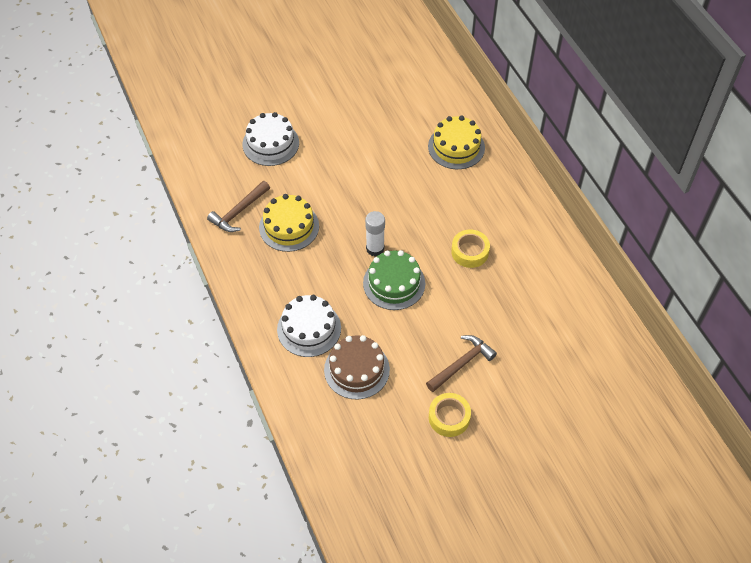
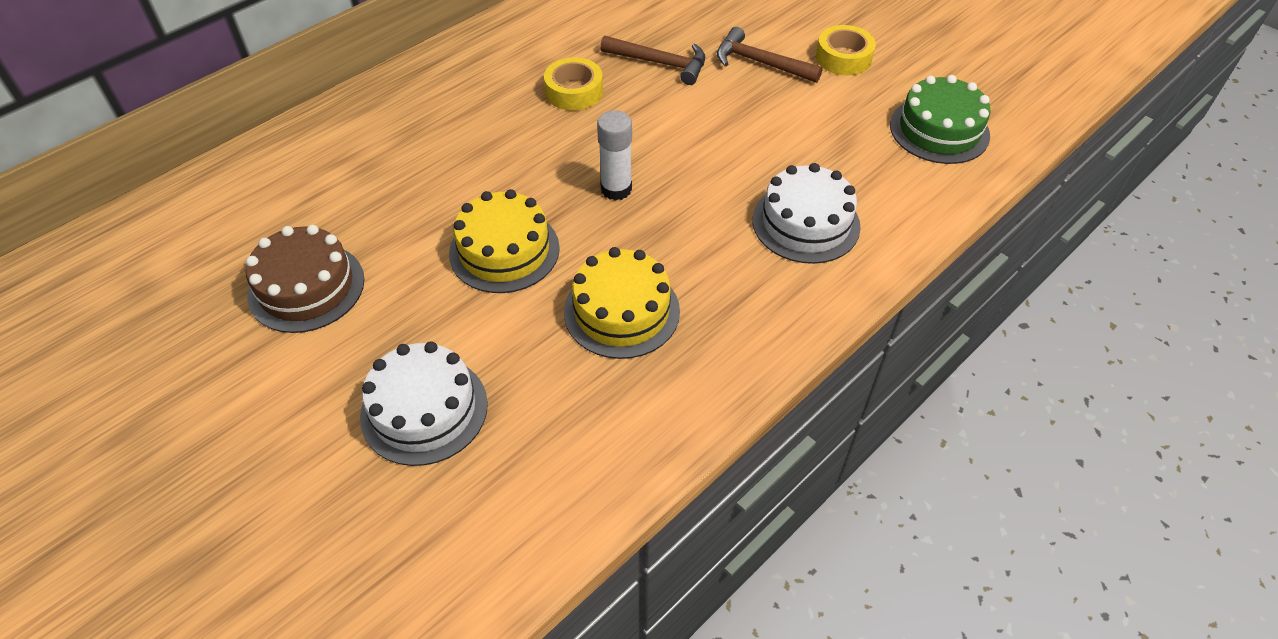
camera: 110 degrees left, 5 degrees down
brown hammer [207,181,270,232] -> brown hammer moved to [600,36,705,85]
brown cake [324,335,390,400] -> brown cake moved to [246,225,364,333]
green cake [363,250,425,310] -> green cake moved to [890,75,991,164]
yellow cake [428,116,485,169] -> yellow cake moved to [449,189,560,293]

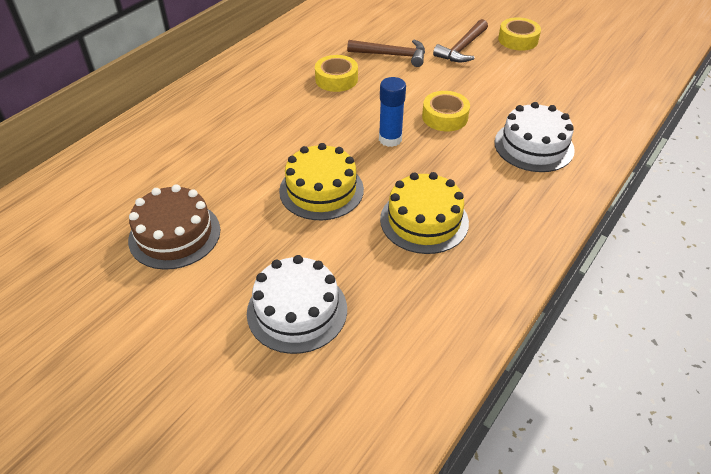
camera: 10 degrees left, 5 degrees down
white glue stick [597,110,632,201] -> blue glue stick [379,77,406,147]
brown hammer [717,27,823,83] -> brown hammer turned 75 degrees counterclockwise [433,19,488,62]
green cake [890,75,991,164] -> none
none -> yellow tape [422,91,470,131]

